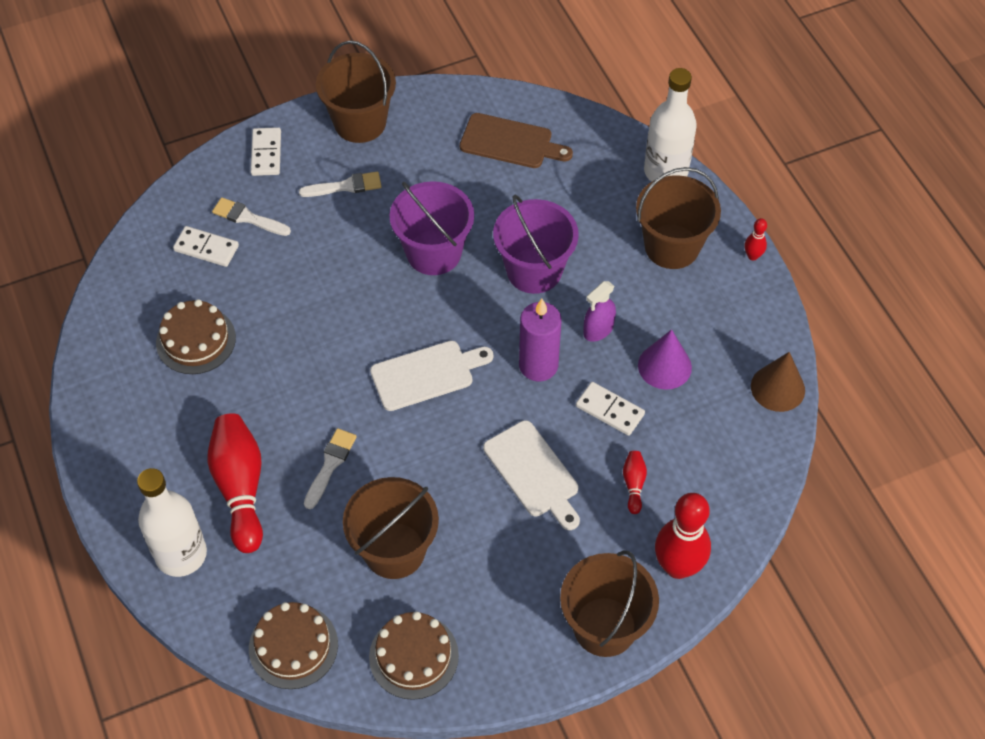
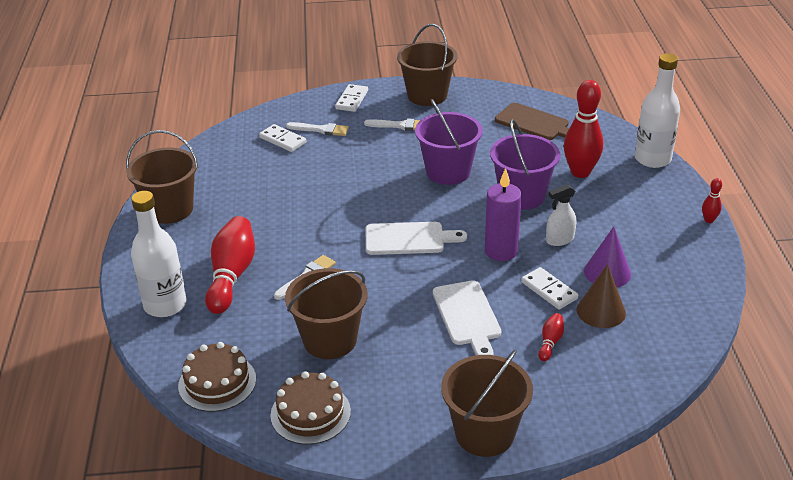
camera: 20 degrees right, 20 degrees down
brown cake [156,299,236,374] -> none
white brush [212,197,291,236] -> white brush turned 150 degrees clockwise [286,122,349,136]
purple spray bottle [583,281,616,342] -> white spray bottle [546,184,576,246]
brown bucket [636,167,721,269] -> brown bucket moved to [126,130,199,224]
red bowling pin [655,493,711,579] -> red bowling pin moved to [564,80,603,178]
brown cone [751,352,805,412] -> brown cone moved to [577,264,626,328]

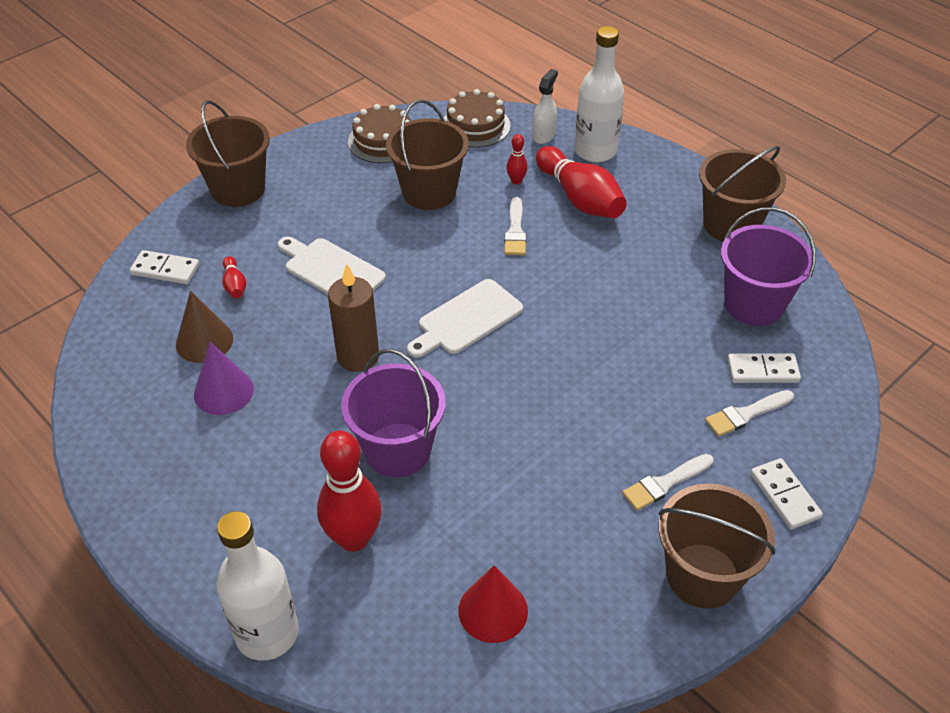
camera: 140 degrees right, 10 degrees up
purple bucket [415,99,483,185] -> purple bucket moved to [721,207,816,326]
purple candle [485,168,522,261] -> brown candle [328,264,379,372]
brown cutting board [495,103,569,140] -> red cone [459,565,528,643]
white domino [521,267,578,309] -> white domino moved to [130,250,199,284]
white spray bottle [546,184,576,246] -> white spray bottle moved to [532,69,558,144]
red bowling pin [702,178,722,223] -> red bowling pin moved to [506,134,528,184]

